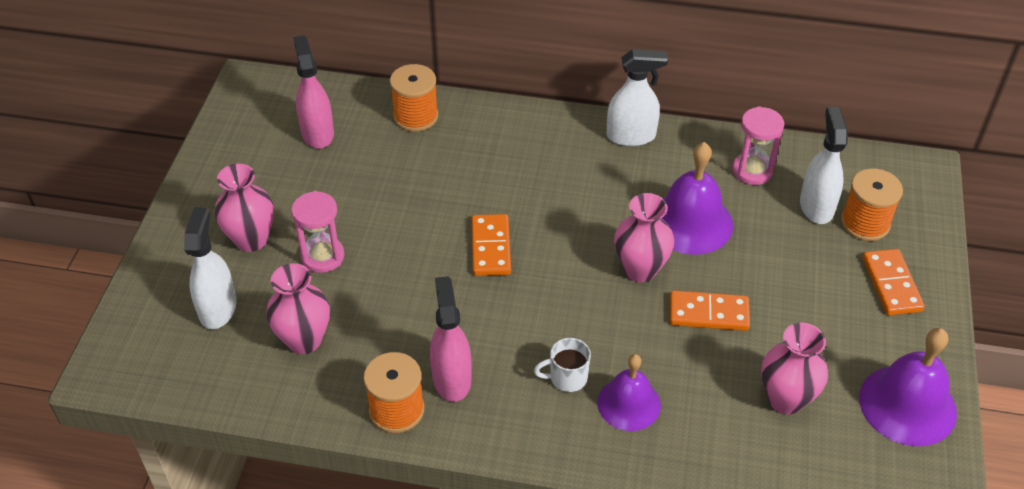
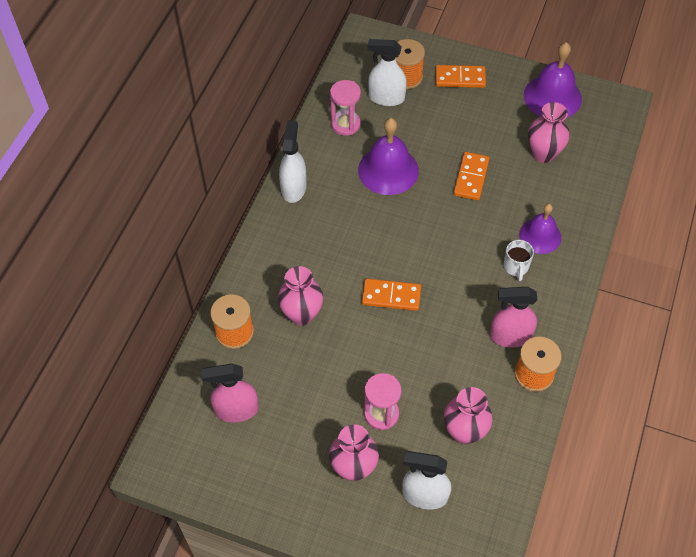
camera: 80 degrees left, 10 degrees up
pink vase [614,193,674,282] -> pink vase moved to [278,266,323,325]

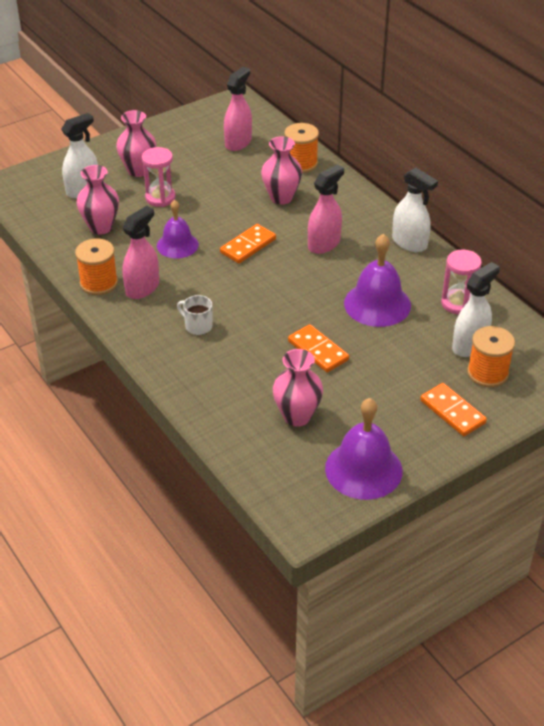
camera: 125 degrees right, 15 degrees down
orange domino [435,65,486,88] -> orange domino turned 75 degrees counterclockwise [420,383,487,436]
purple bell [519,204,561,254] -> purple bell moved to [157,200,199,258]
none -> pink spray bottle [308,164,344,254]

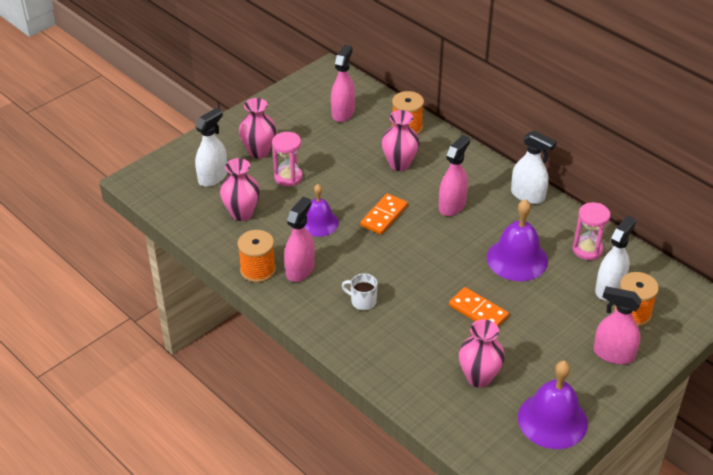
camera: 10 degrees left, 0 degrees up
orange domino [420,383,487,436] -> pink spray bottle [594,286,642,365]

